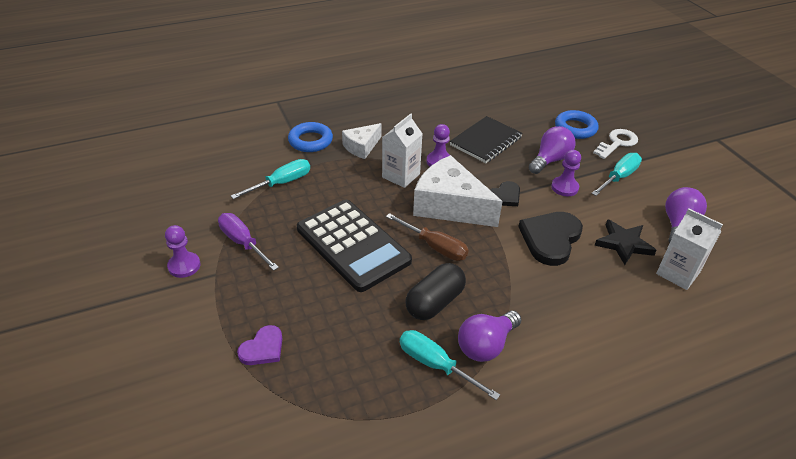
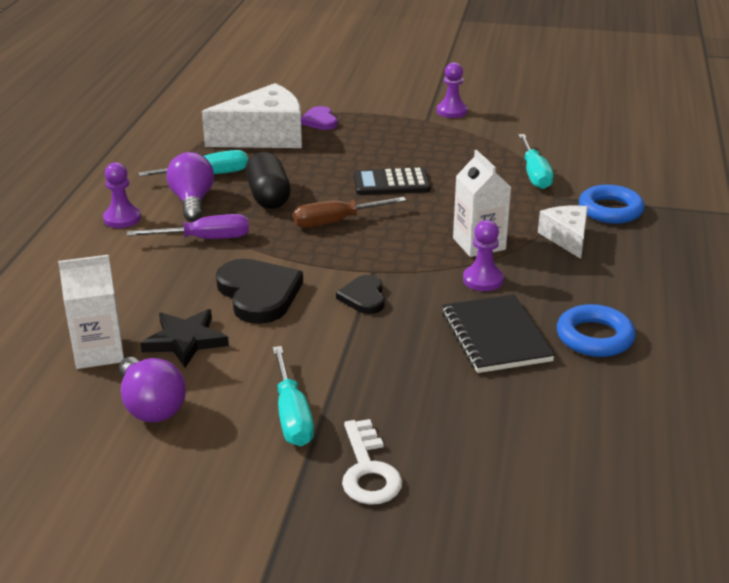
camera: 125 degrees right, 10 degrees down
purple screwdriver [218,213,279,271] -> purple screwdriver moved to [127,214,249,239]
black calculator [297,200,412,292] -> black calculator [354,167,431,195], size x0.57
white cheese [413,155,503,227] -> white cheese moved to [202,83,302,148]
purple light bulb [529,126,575,174] -> none
purple pawn [551,150,581,196] -> purple pawn moved to [103,162,141,228]
blue ring [555,110,599,139] -> blue ring moved to [557,304,636,357]

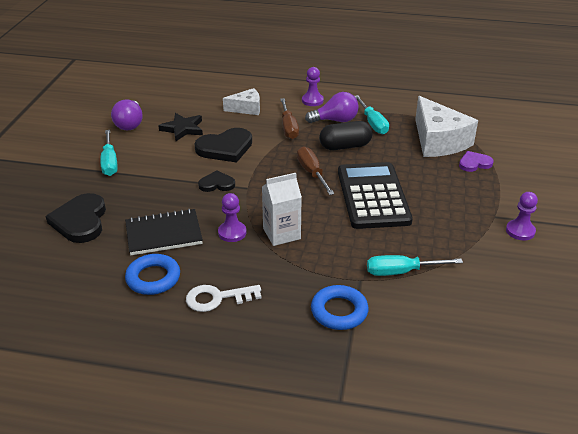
camera: 90 degrees right, 5 degrees up
white carton [58,255,124,369] -> none
purple light bulb [118,357,186,422] -> purple light bulb turned 60 degrees counterclockwise [111,99,143,130]
purple screwdriver [127,214,249,239] -> brown screwdriver [280,98,299,139]
turquoise screwdriver [273,346,314,446] -> turquoise screwdriver turned 90 degrees counterclockwise [100,130,118,176]
white key [342,419,402,505] -> white key moved to [186,285,261,312]
black calculator [354,167,431,195] -> black calculator [338,162,413,229], size x1.76
white cheese [538,206,588,259] -> white cheese moved to [223,88,260,115]
none -> black heart [45,193,106,243]

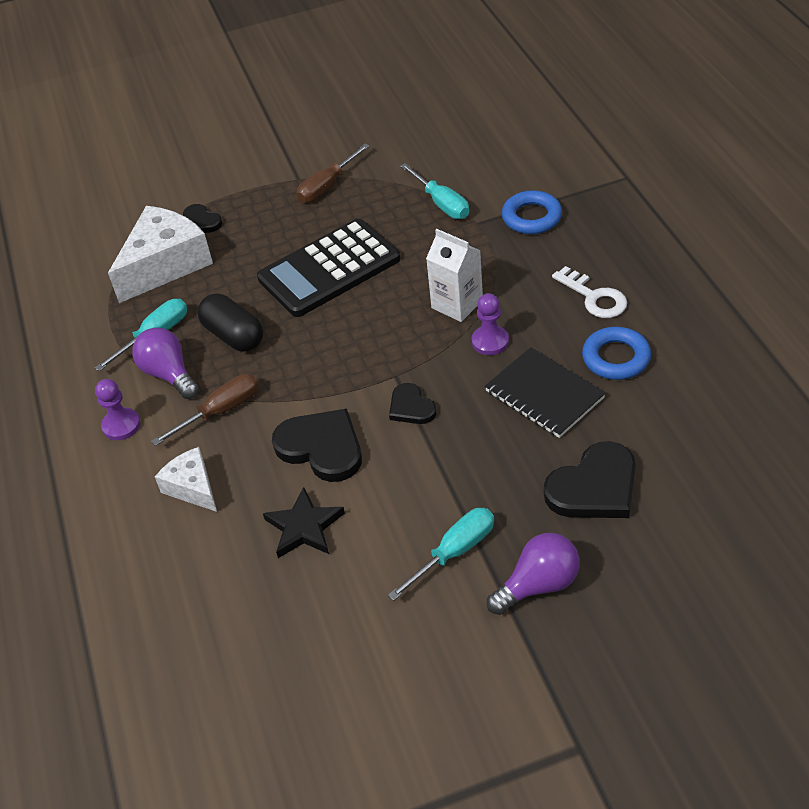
camera: 115 degrees left, 10 degrees up
purple light bulb [111,99,143,130] -> purple light bulb moved to [487,533,580,615]
brown screwdriver [297,146,335,195] -> brown screwdriver moved to [296,144,370,203]
purple heart [459,151,494,172] -> black heart [183,204,222,233]
purple pawn [506,192,538,240] -> none

